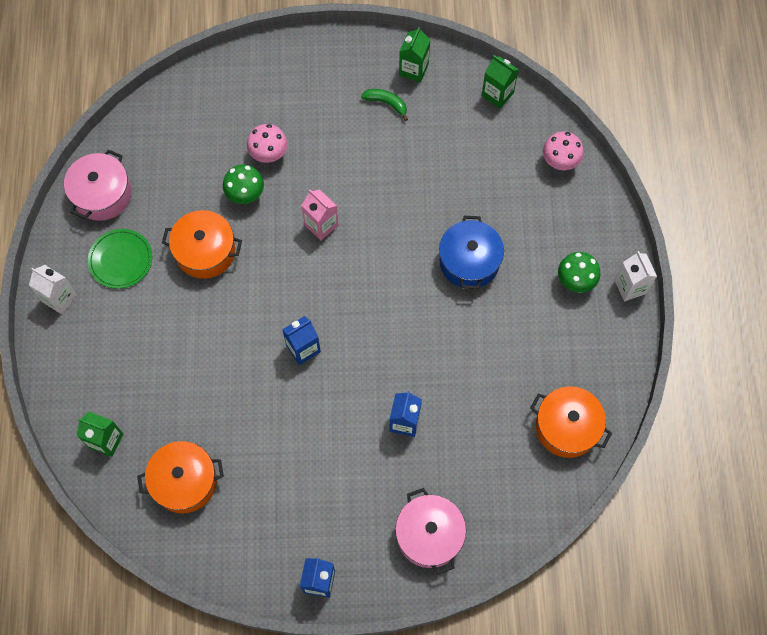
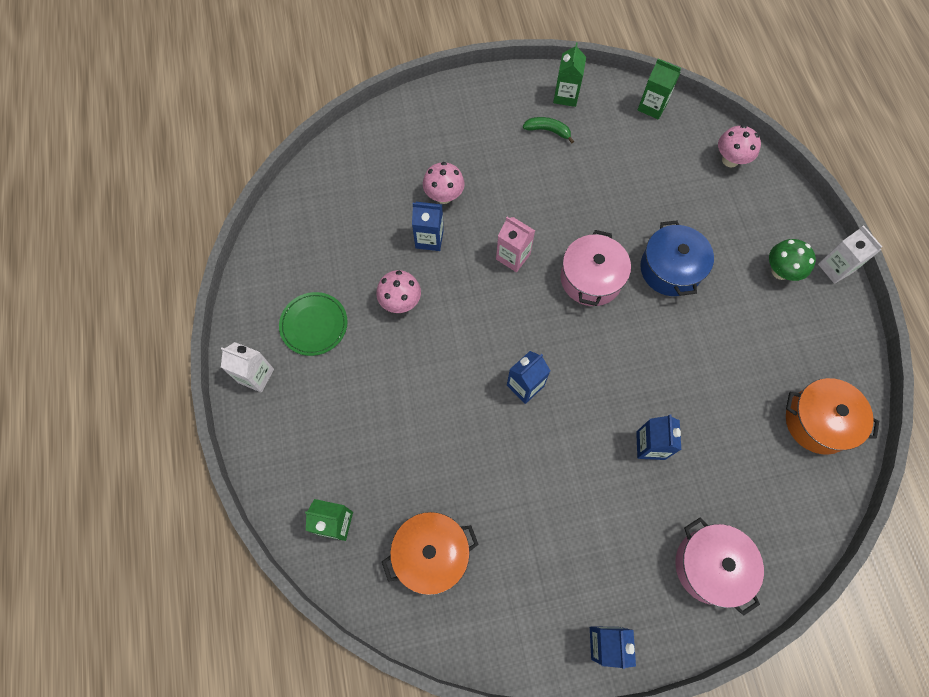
camera: 10 degrees left, 0 degrees up
pink pot [64,150,131,221] -> pink pot moved to [561,230,631,306]
orange pot [162,210,242,279] -> pink mushroom [376,270,421,313]
green mushroom [223,165,264,204] -> blue carton [412,202,444,251]

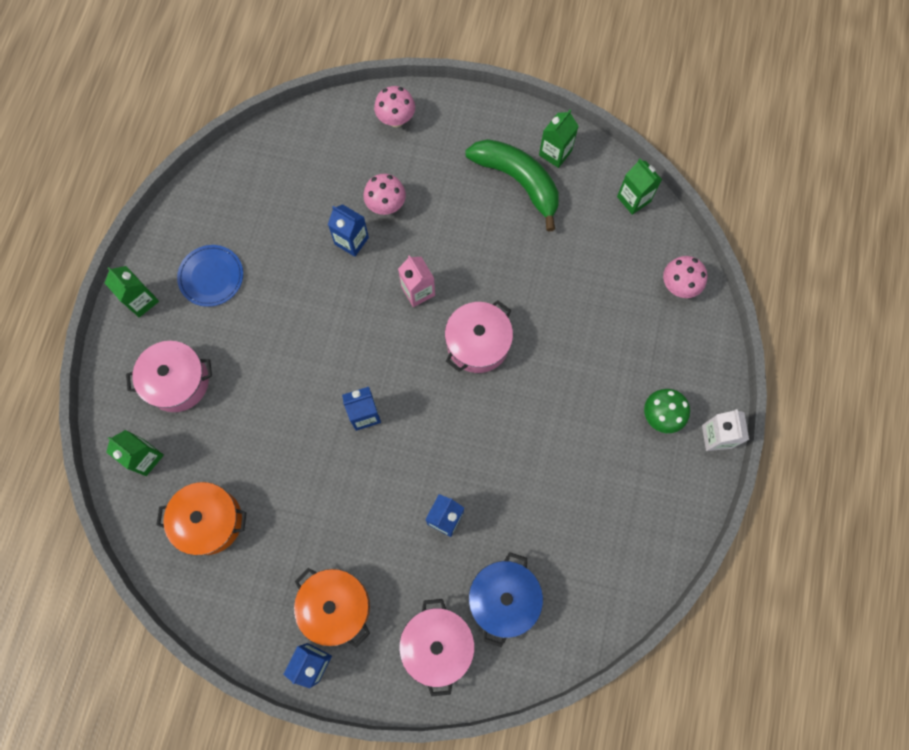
camera: 25 degrees right, 5 degrees up
white carton [221,342,274,393] -> green carton [105,266,159,317]
green plate [279,292,348,356] -> blue plate [177,245,243,307]
pink mushroom [376,270,421,313] -> pink mushroom moved to [374,86,415,127]
green banana [523,117,574,144] -> green banana [465,139,559,231], size x2.17
blue pot [640,221,714,296] -> blue pot moved to [469,552,543,647]
orange pot [786,378,879,455] -> orange pot moved to [294,568,370,648]
none -> pink pot [126,341,212,412]

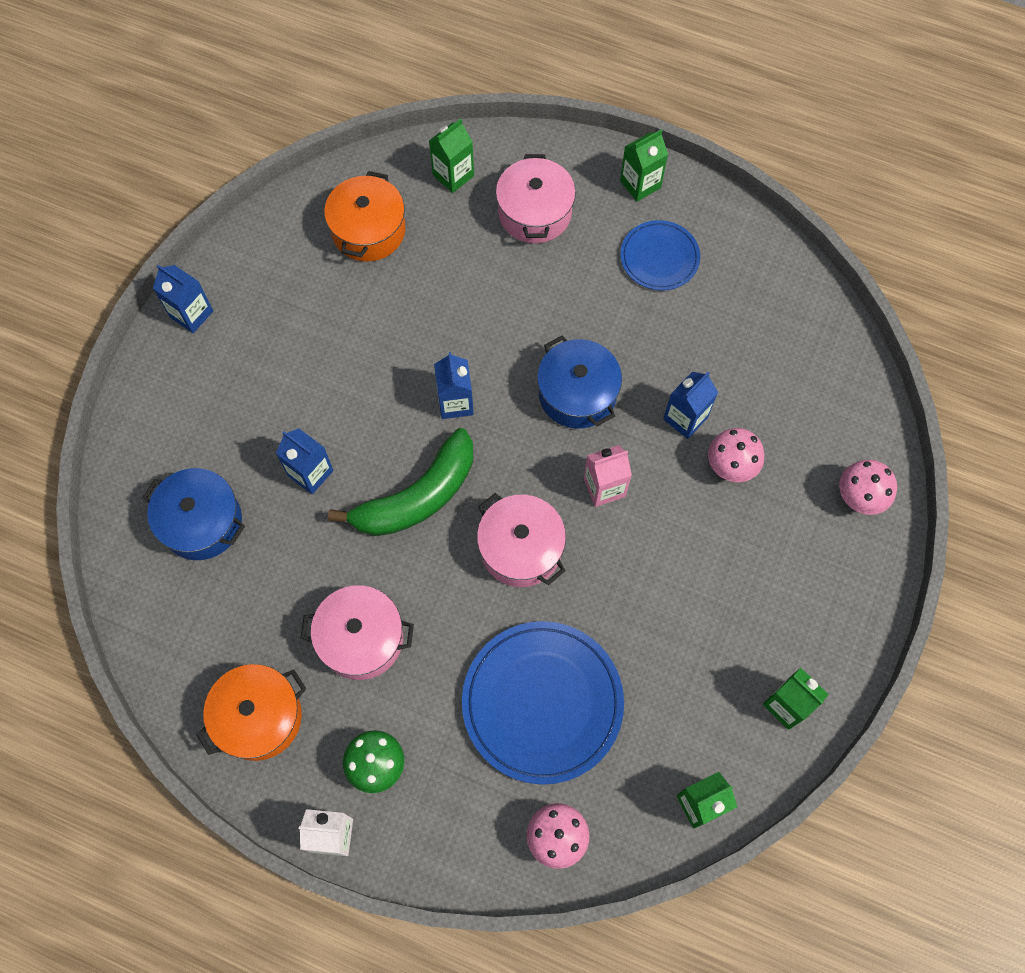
camera: 100 degrees right, 5 degrees down
orange pot [294,568,370,648] -> orange pot moved to [197,664,306,761]
pink pot [399,599,475,696] -> pink pot moved to [300,585,414,680]
green banana [465,139,559,231] -> green banana moved to [328,428,473,536]
none -> blue plate [462,621,624,785]
none -> blue pot [537,335,622,429]

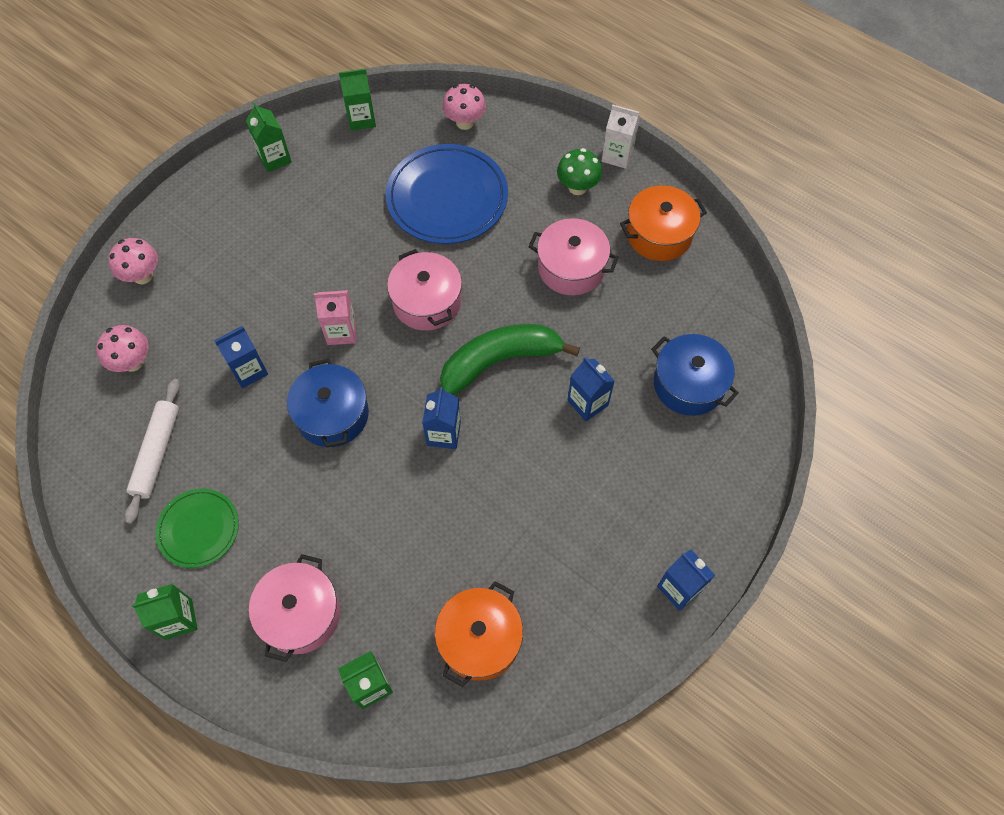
camera: 165 degrees left, 5 degrees down
blue plate [620,220,700,290] -> green plate [155,489,239,568]
pink mushroom [708,428,764,482] -> pink mushroom moved to [96,325,149,372]
none -> white rolling pin [125,379,180,524]

